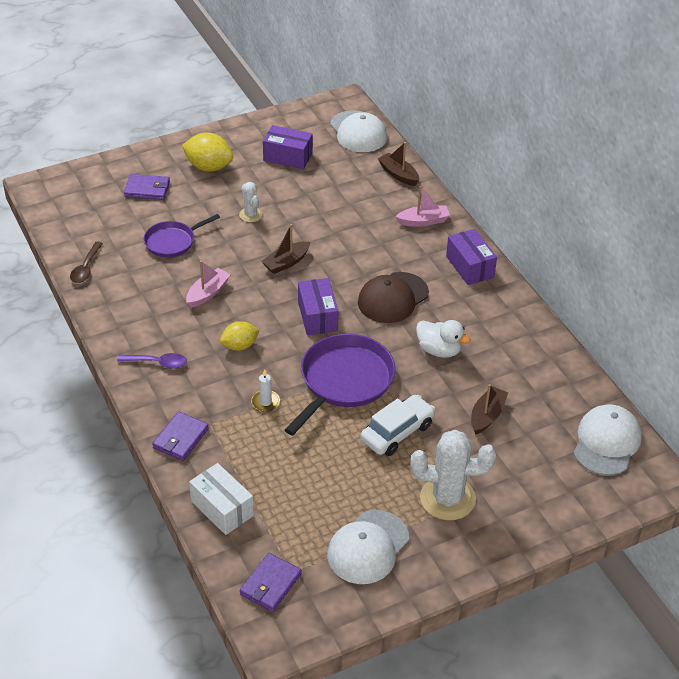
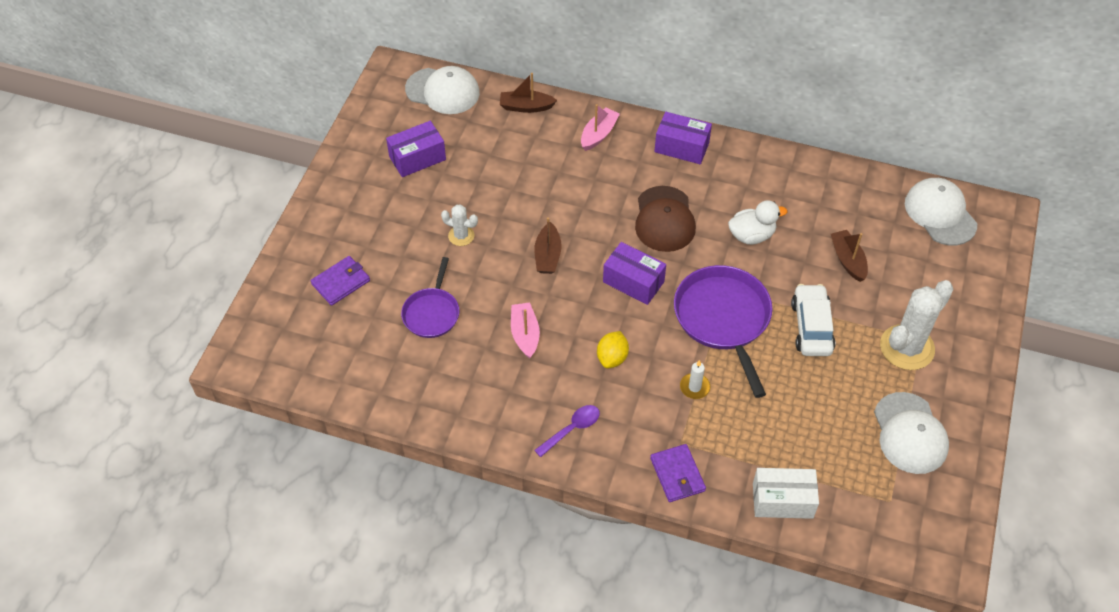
camera: 45 degrees left, 10 degrees up
brown spoon [70,242,103,283] -> none
yellow lemon [182,132,233,172] -> none
purple wallet [239,553,302,612] -> none

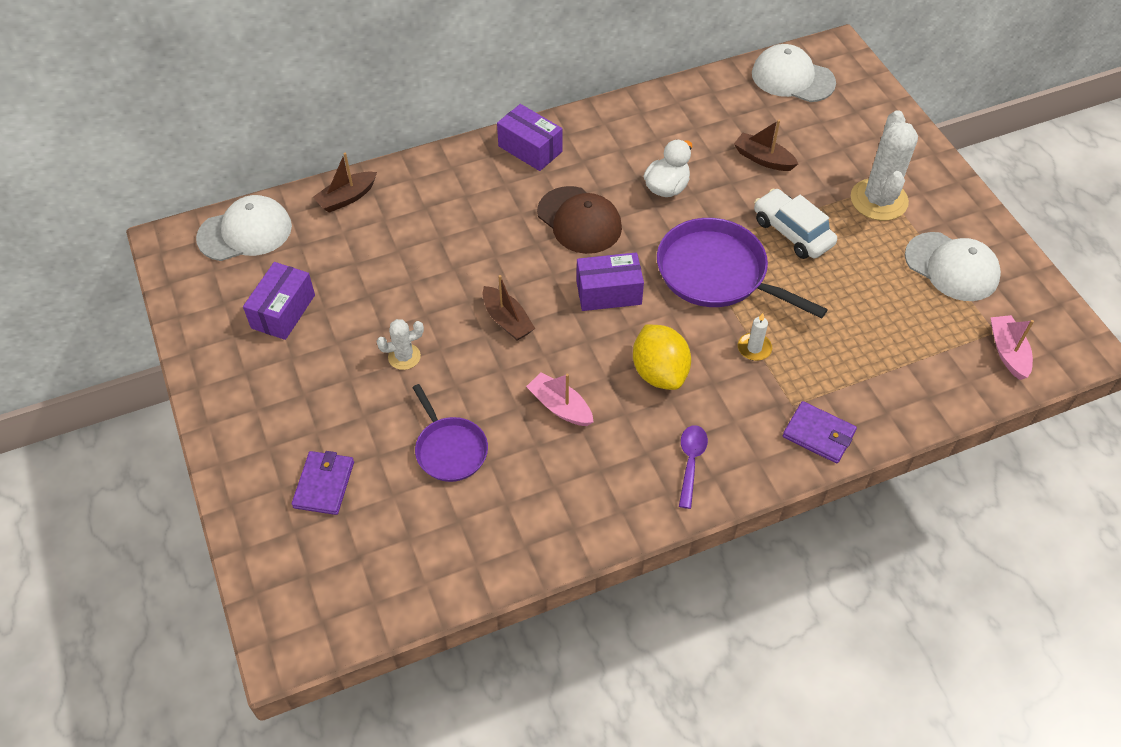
camera: 40 degrees left, 0 degrees up
pink boat [581,104,620,151] -> pink boat moved to [990,315,1034,380]
yellow lemon [597,331,629,369] -> yellow lemon [633,324,691,390], size x1.52
purple box [654,112,712,164] -> purple box turned 60 degrees clockwise [497,104,563,171]
white box [753,468,819,519] -> none

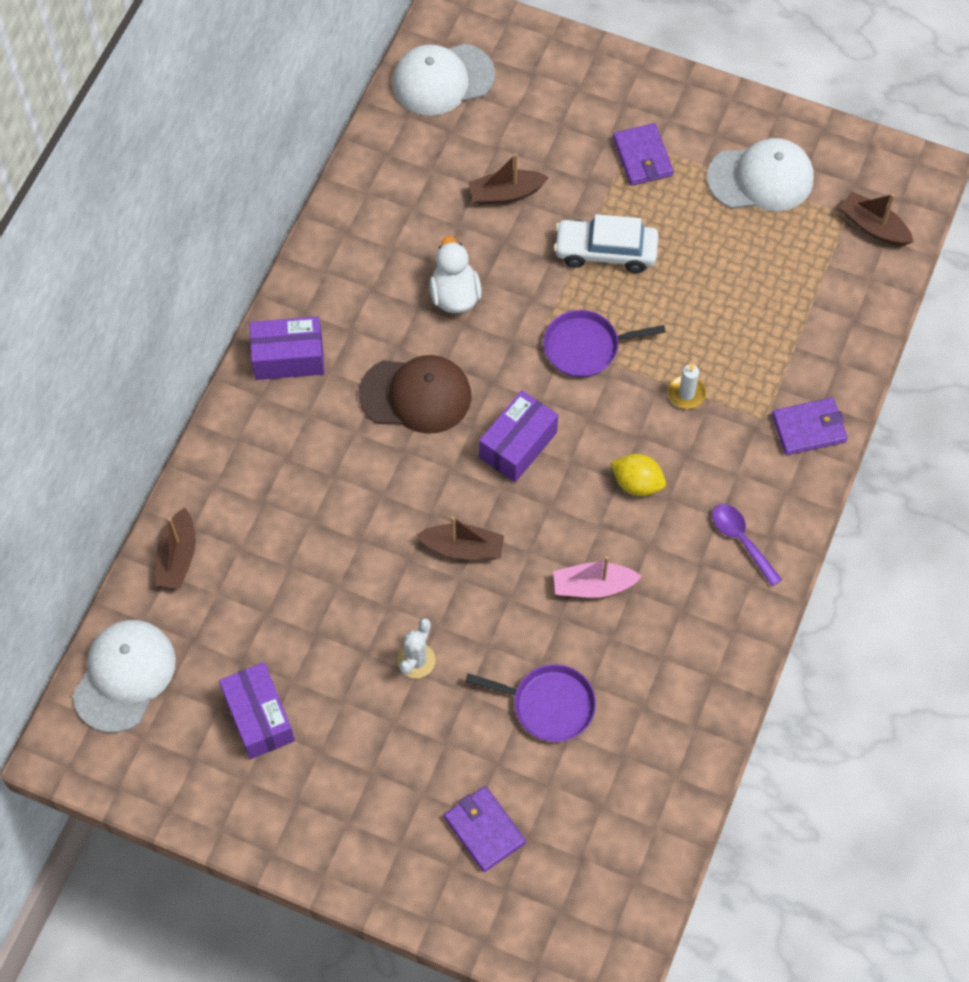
camera: 45 degrees left, 10 degrees up
yellow lemon [633,324,691,390] -> yellow lemon [610,454,666,496], size x0.66
purple pan [657,218,828,319] -> purple pan [543,310,666,378], size x0.59
white cactus [851,110,918,221] -> purple wallet [613,123,673,186]
pink boat [990,315,1034,380] -> brown boat [839,192,914,246]

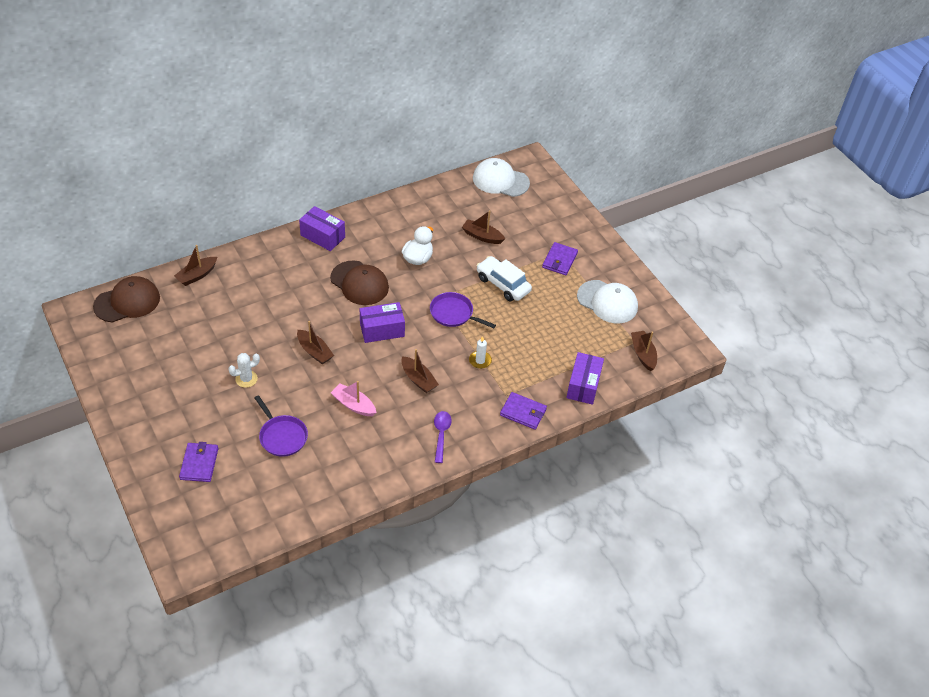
camera: 35 degrees right, 15 degrees down
white cap [72,620,176,733] -> brown cap [93,276,160,323]
purple box [219,662,295,759] -> purple box moved to [566,352,604,405]
yellow lemon [610,454,666,496] -> brown boat [401,349,439,393]

